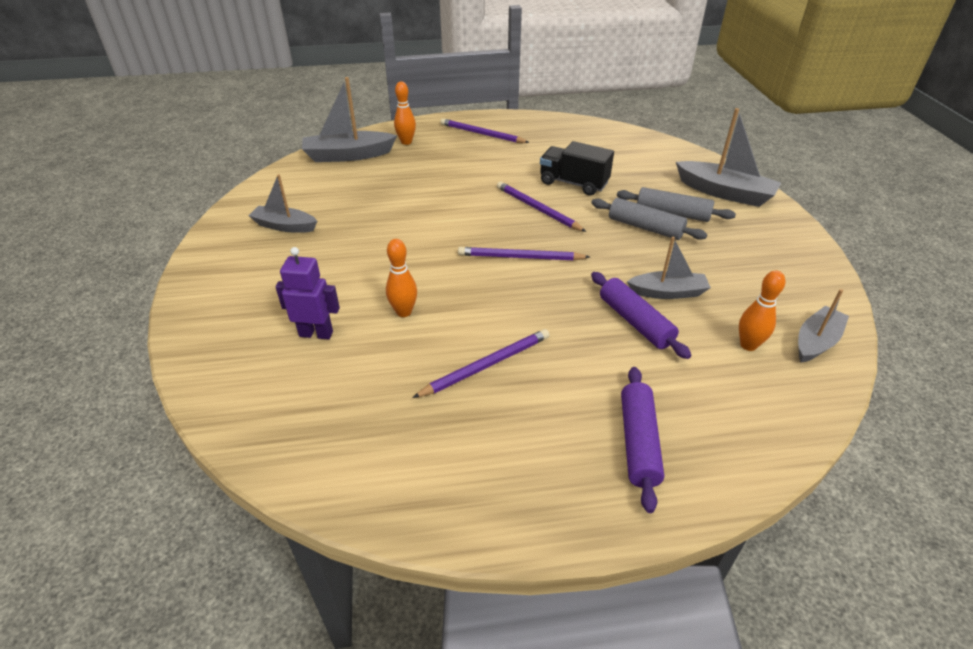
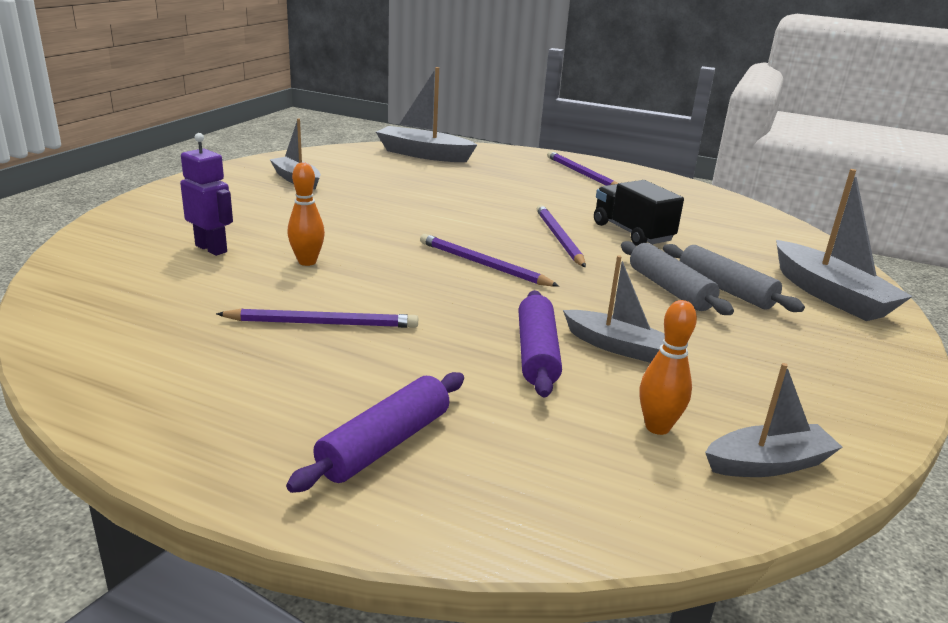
camera: 30 degrees right, 15 degrees down
orange bowling pin [394,81,416,145] -> none

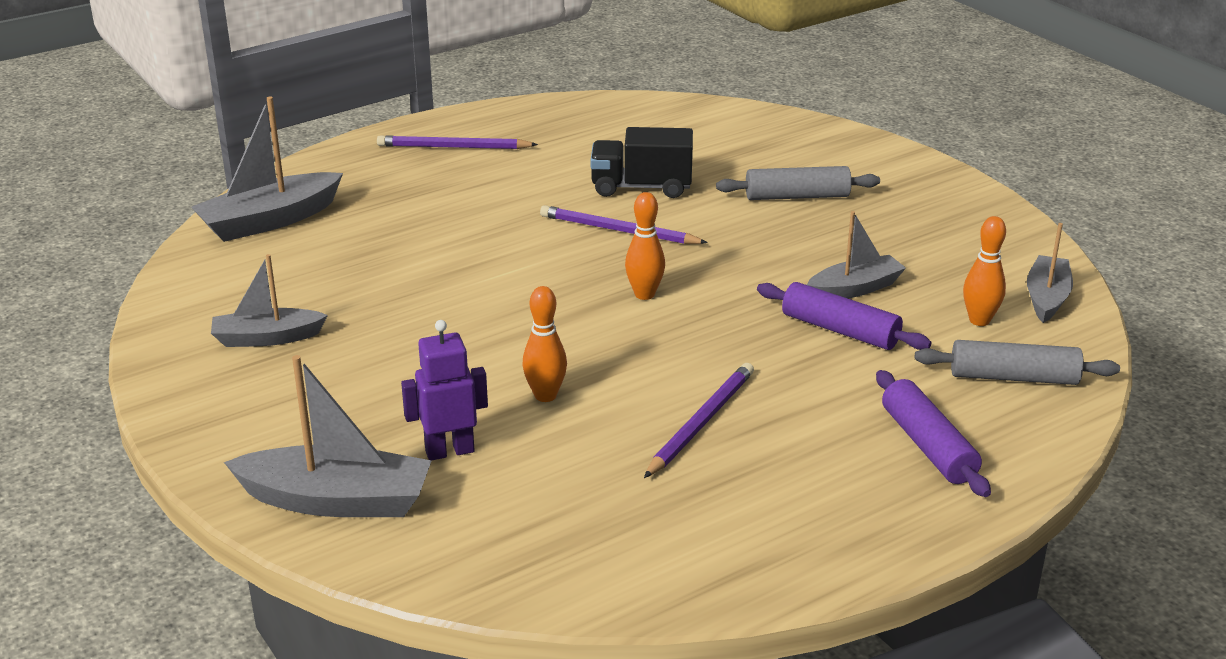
camera: 55 degrees left, 5 degrees up
purple pencil [420,234,559,287] -> orange bowling pin [625,192,665,300]
grey rolling pin [621,241,734,315] -> grey rolling pin moved to [915,340,1120,385]
grey boat [776,169,913,321] -> grey boat moved to [224,355,432,517]

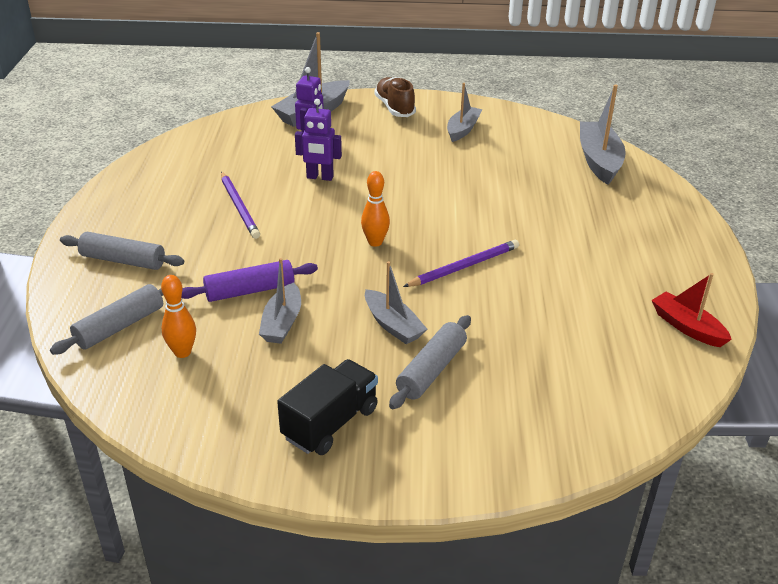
camera: 125 degrees right, 5 degrees up
purple pencil [377,135,538,149] -> none
orange bowling pin [522,286,567,402] -> purple robot [295,99,342,181]
black truck [590,127,693,198] -> black truck moved to [277,359,378,455]
purple rolling pin [876,370,991,497] -> grey rolling pin [60,232,184,270]
grey boat [1027,223,1073,323] -> grey boat moved to [365,261,427,344]
none -> brown shoe [374,77,416,117]
none -> red boat [651,273,732,347]

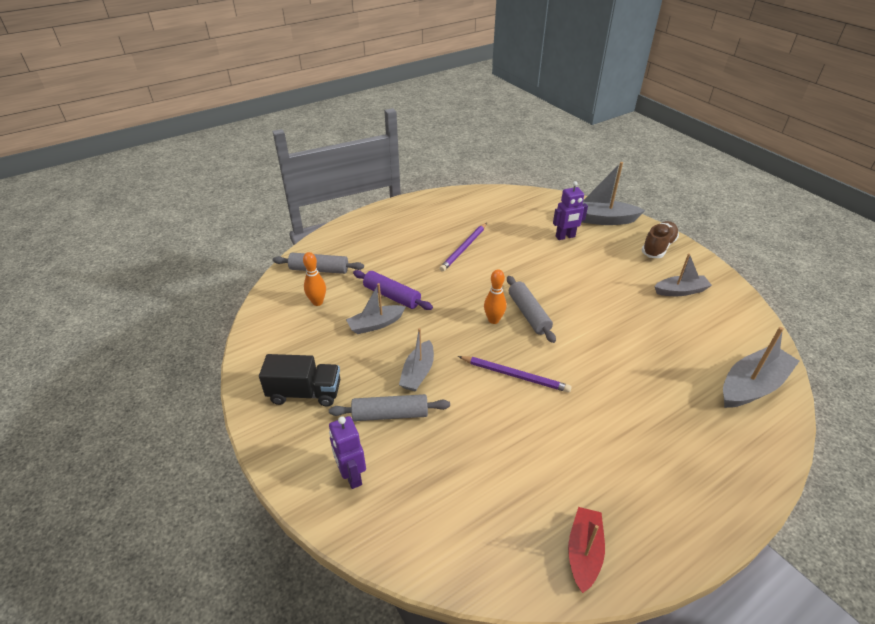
camera: 55 degrees right, 5 degrees up
grey rolling pin [60,232,184,270] -> grey rolling pin moved to [507,276,556,343]
purple robot [295,99,342,181] -> purple robot moved to [329,416,366,489]

